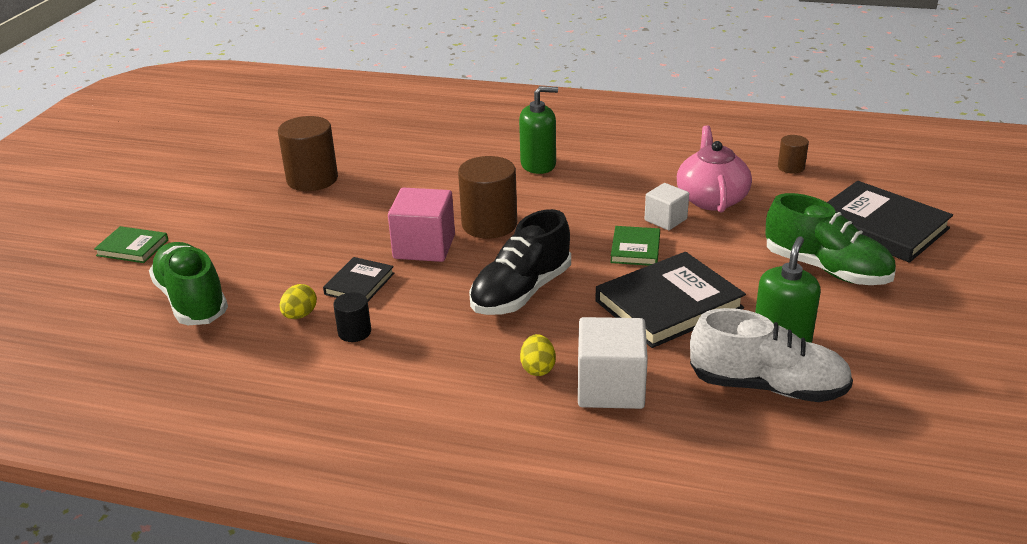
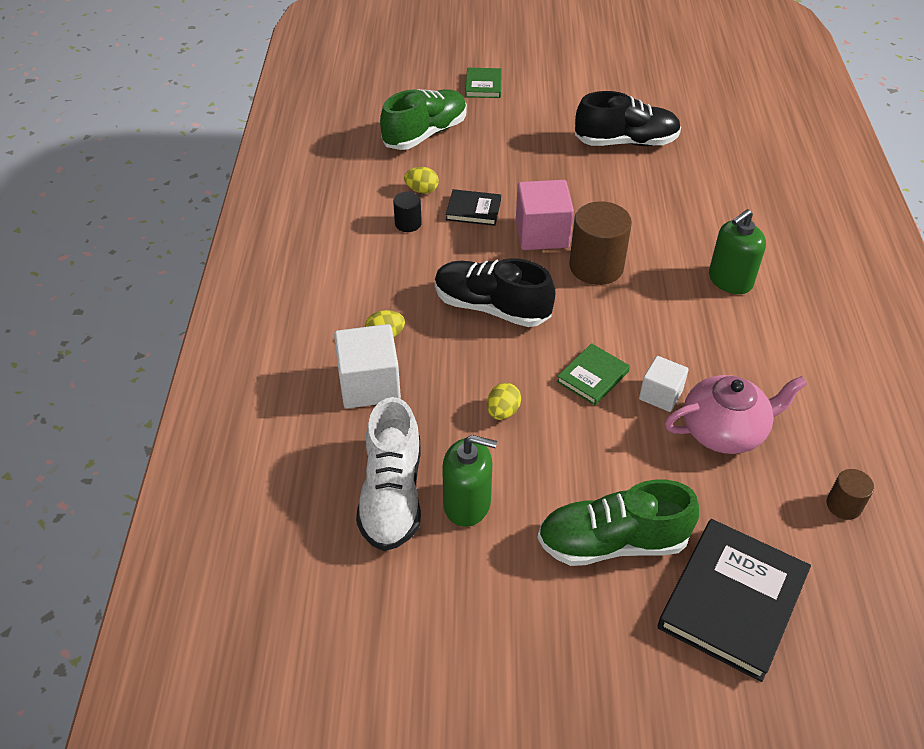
camera: 75 degrees right, 15 degrees up
brown cylinder [278,116,338,191] -> black shoe [575,91,681,146]
green soap dispenser [519,86,558,174] -> green soap dispenser turned 75 degrees clockwise [709,209,766,294]
black book [596,252,746,348] -> yellow egg [487,383,521,420]
green book [610,226,660,266] -> green book turned 45 degrees counterclockwise [557,343,630,405]
green shoe [765,193,896,285] -> green shoe turned 60 degrees clockwise [538,480,699,566]

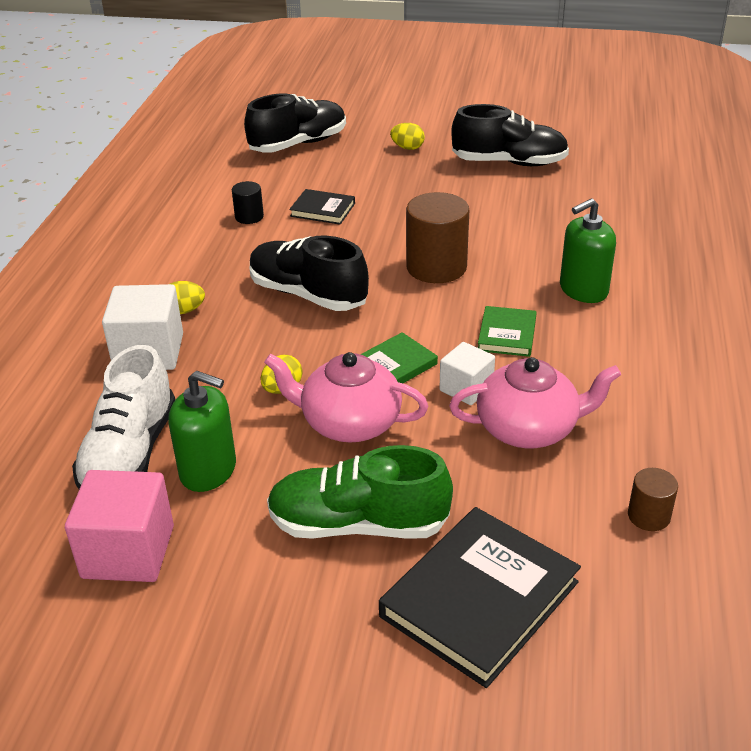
camera: 10 degrees right, 10 degrees down
green shoe [380,89,467,150] -> black shoe [244,93,346,153]
yellow egg [404,167,439,194] -> yellow egg moved to [390,123,425,150]
green book [465,68,502,98] -> green book moved to [478,306,537,357]
pink cube [516,180,574,250] -> pink cube moved to [65,470,174,582]
none -> pink teapot [264,352,428,443]

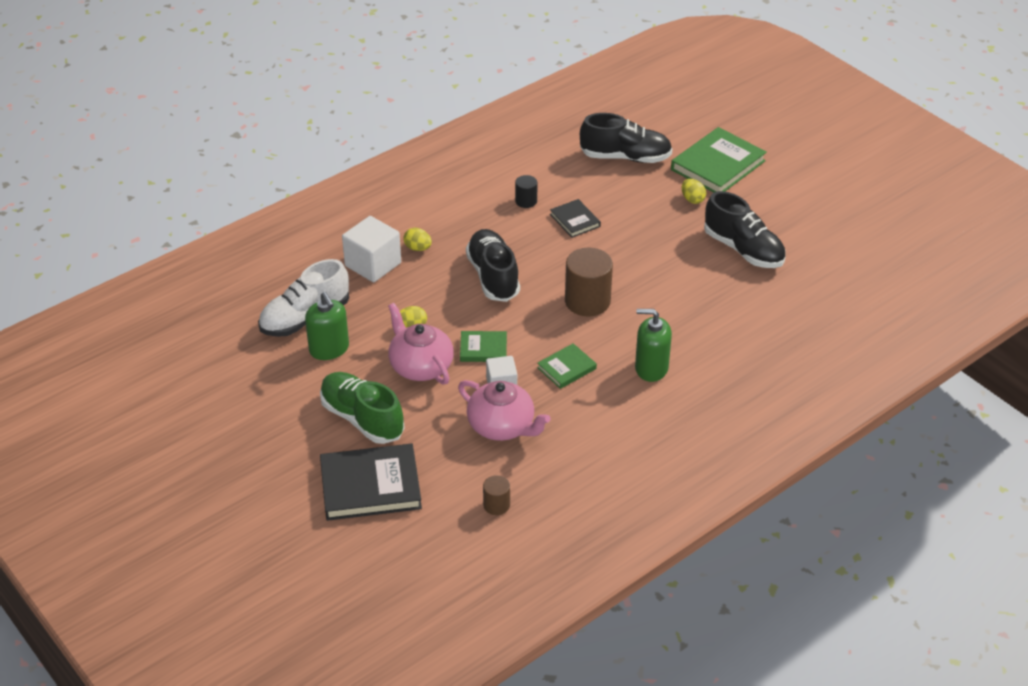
camera: 40 degrees right, 5 degrees up
pink cube [65,470,174,582] -> none
none -> green book [671,127,767,193]

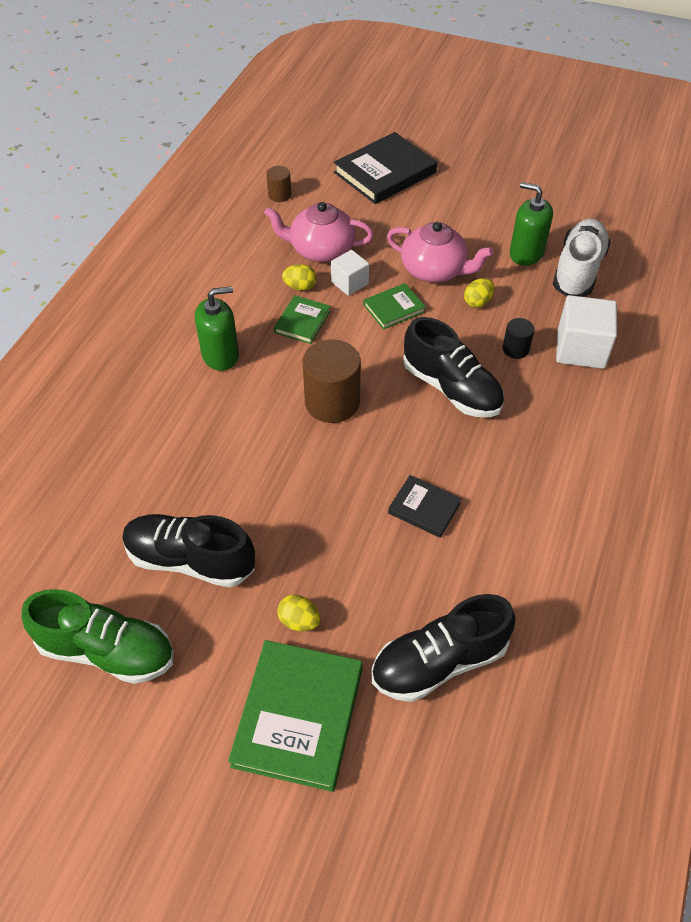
camera: 150 degrees right, 10 degrees up
green shoe [320,372,405,444] -> green shoe moved to [21,589,174,684]
yellow egg [403,228,432,251] -> yellow egg moved to [282,264,317,291]
black cylinder [515,175,537,208] -> black cylinder moved to [502,318,535,359]

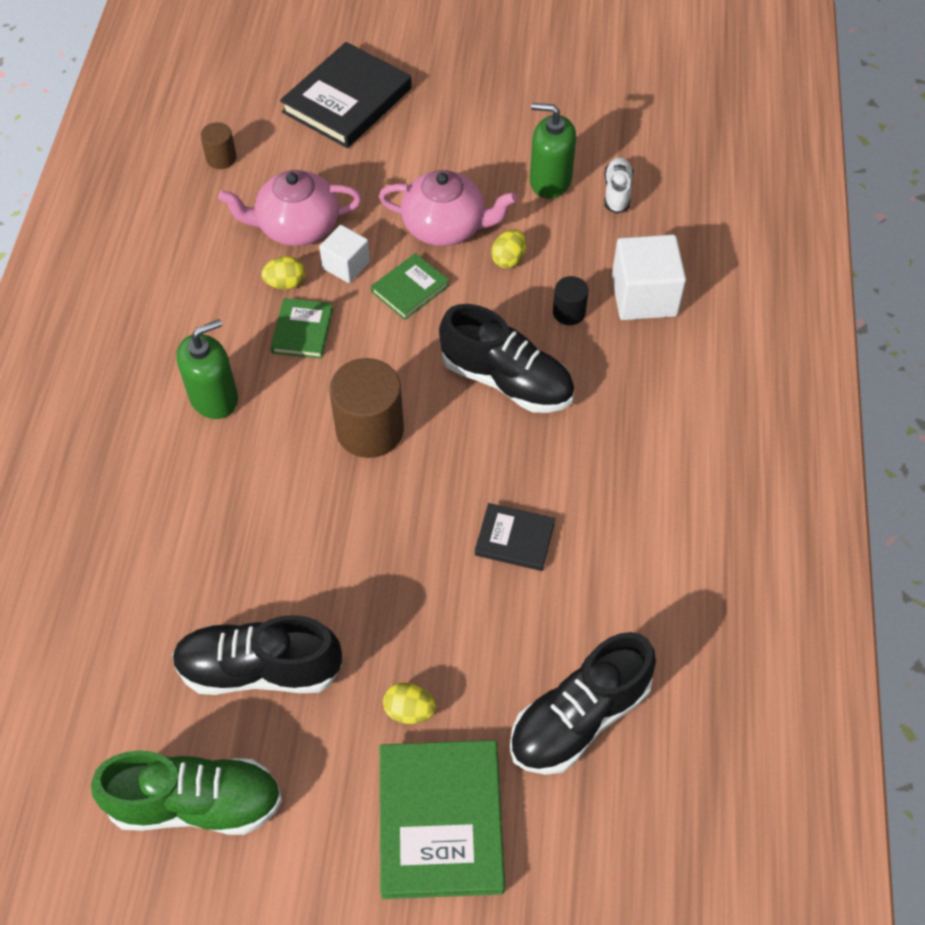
camera: 15 degrees left, 5 degrees up
white shoe [553,219,611,297] -> white shoe [604,157,634,214], size x0.52

